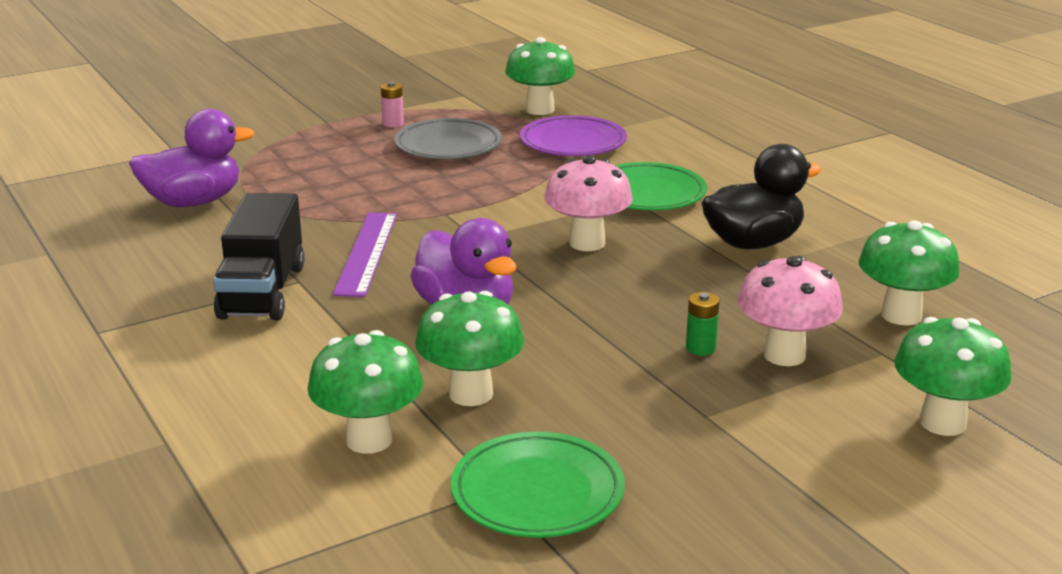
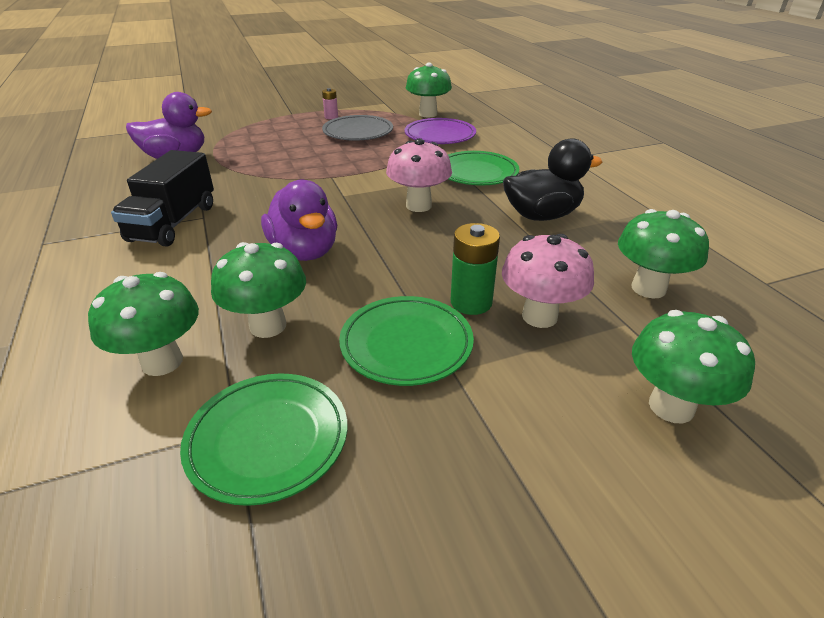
camera: 10 degrees right, 10 degrees up
purple ruler [333,213,397,297] -> none
green battery [686,292,719,356] -> green battery [451,223,500,315], size x1.69
none -> green plate [339,296,474,386]

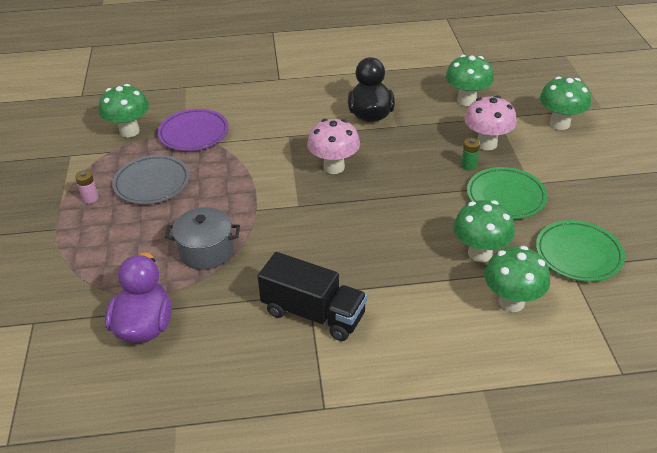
camera: 75 degrees left, 5 degrees up
purple duck [261,180,337,261] -> none
green plate [448,151,519,185] -> none
green battery [451,223,500,315] -> green battery [461,138,480,170], size x0.59
none -> grey pot [165,207,240,270]

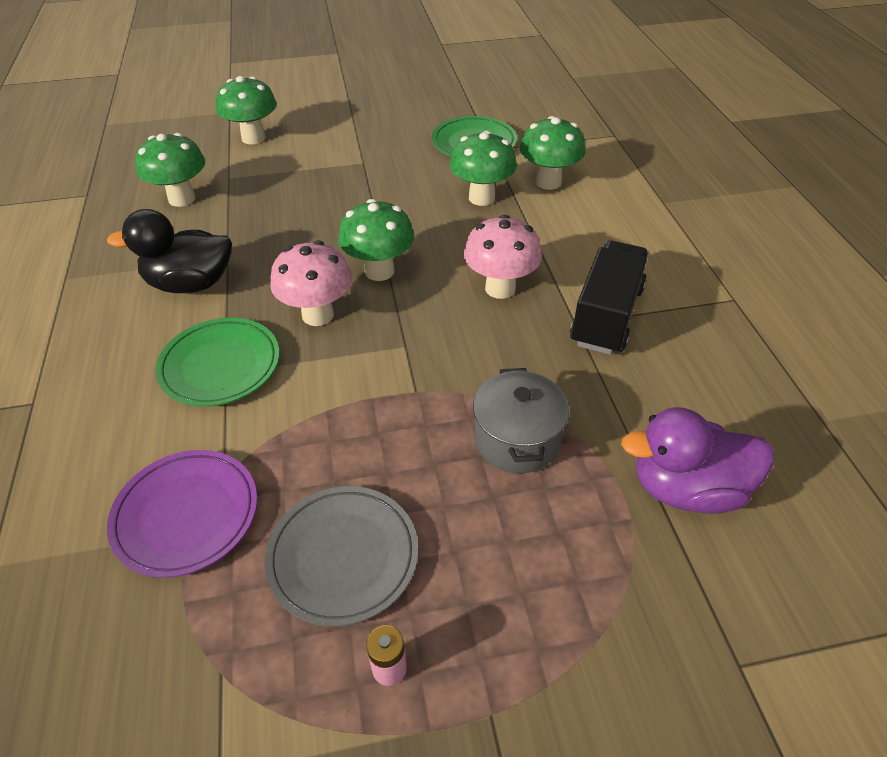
camera: 95 degrees left, 5 degrees up
green mushroom [99,84,149,137] -> green mushroom moved to [338,199,414,281]
green battery [461,138,480,170] -> none
pink mushroom [465,95,517,150] -> pink mushroom moved to [464,215,542,299]
green plate [467,167,548,219] -> green plate moved to [155,318,280,407]

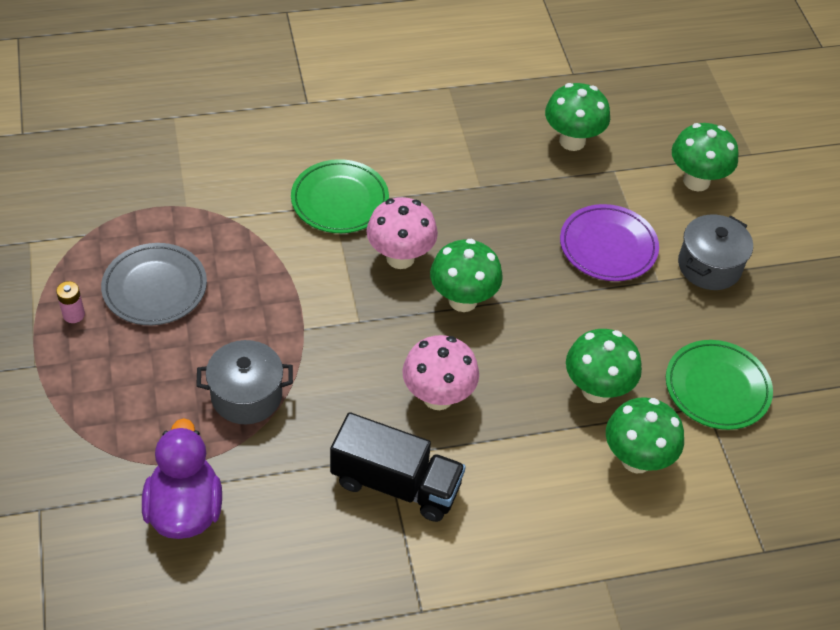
camera: 85 degrees right, 5 degrees up
black duck [107,209,232,293] -> none
purple plate [107,450,257,578] -> purple plate moved to [560,204,659,281]
none -> grey pot [678,214,753,290]

